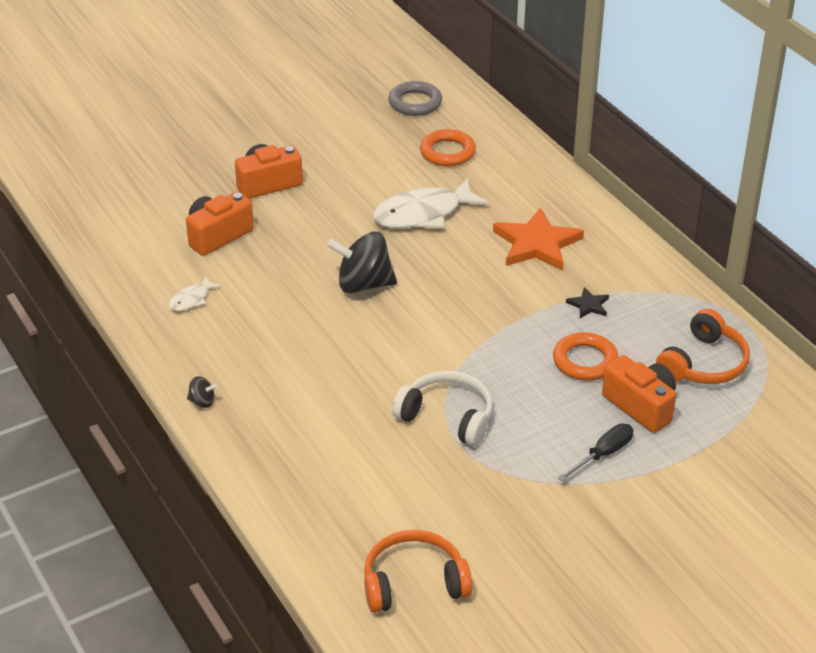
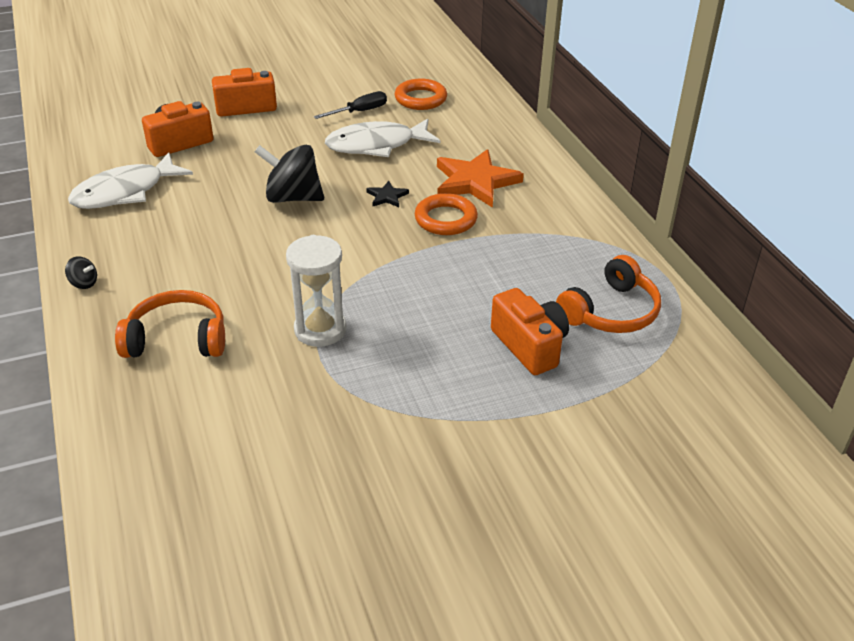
camera: 10 degrees right, 0 degrees up
white fish [168,276,222,311] -> white fish [68,152,193,209], size x2.08
orange headphones [364,530,472,613] -> orange headphones moved to [115,290,225,358]
grey ring [389,81,442,116] -> none
white headphones [392,371,493,446] -> white hourglass [286,235,347,347]
orange ring [553,332,619,381] -> orange ring moved to [415,193,478,235]
black screwdriver [558,424,634,481] -> black screwdriver moved to [314,91,387,119]
black star [566,287,609,318] -> black star moved to [366,181,409,207]

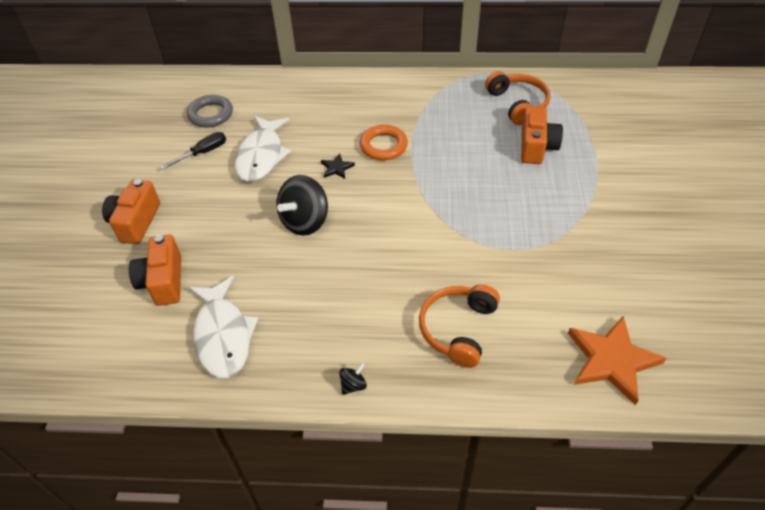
camera: 65 degrees left, 10 degrees up
white hourglass [286,235,347,347] -> none
black screwdriver [314,91,387,119] -> black screwdriver turned 60 degrees clockwise [160,132,226,170]
orange ring [395,79,447,110] -> grey ring [187,95,233,128]
orange star [437,149,524,208] -> orange star moved to [568,316,666,405]
orange camera [491,288,569,375] -> orange camera turned 105 degrees clockwise [521,106,563,164]

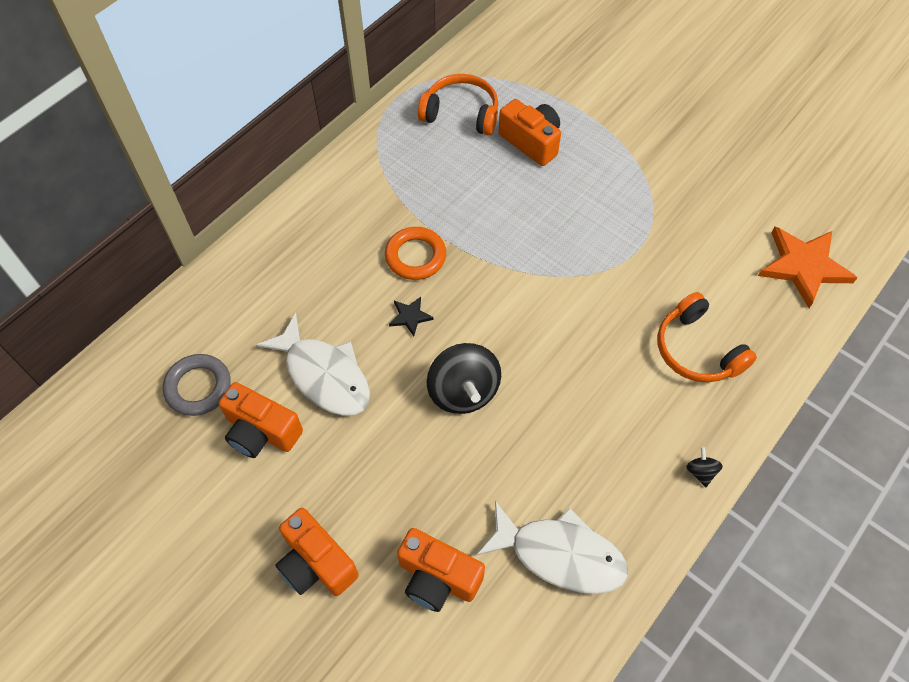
camera: 55 degrees left, 10 degrees up
black screwdriver [160,132,226,170] -> orange camera [219,382,303,458]

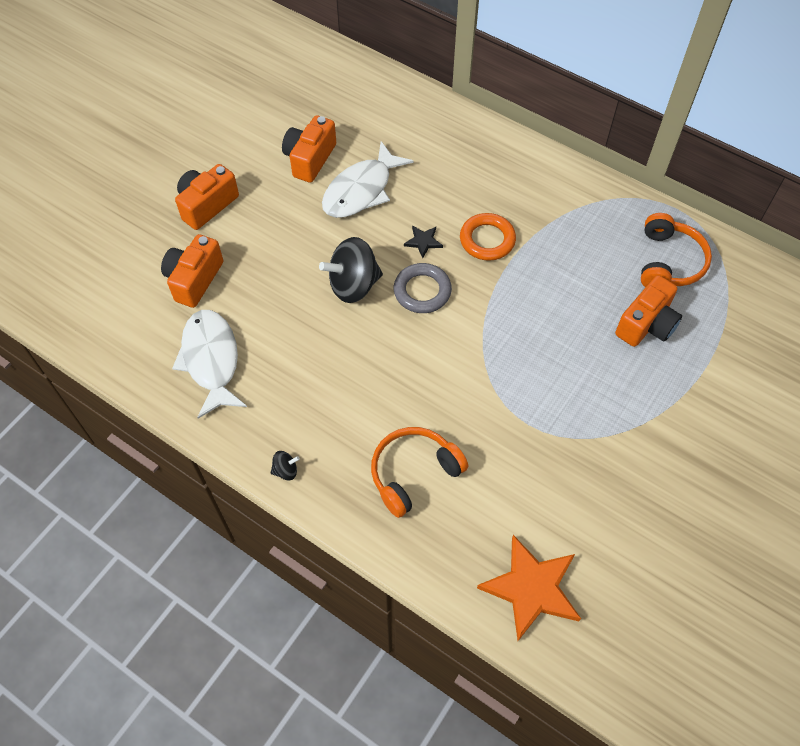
camera: 85 degrees right, 0 degrees up
grey ring [163,354,231,416] -> grey ring moved to [394,263,452,313]
white fish [477,501,628,594] -> white fish turned 150 degrees clockwise [172,310,247,419]

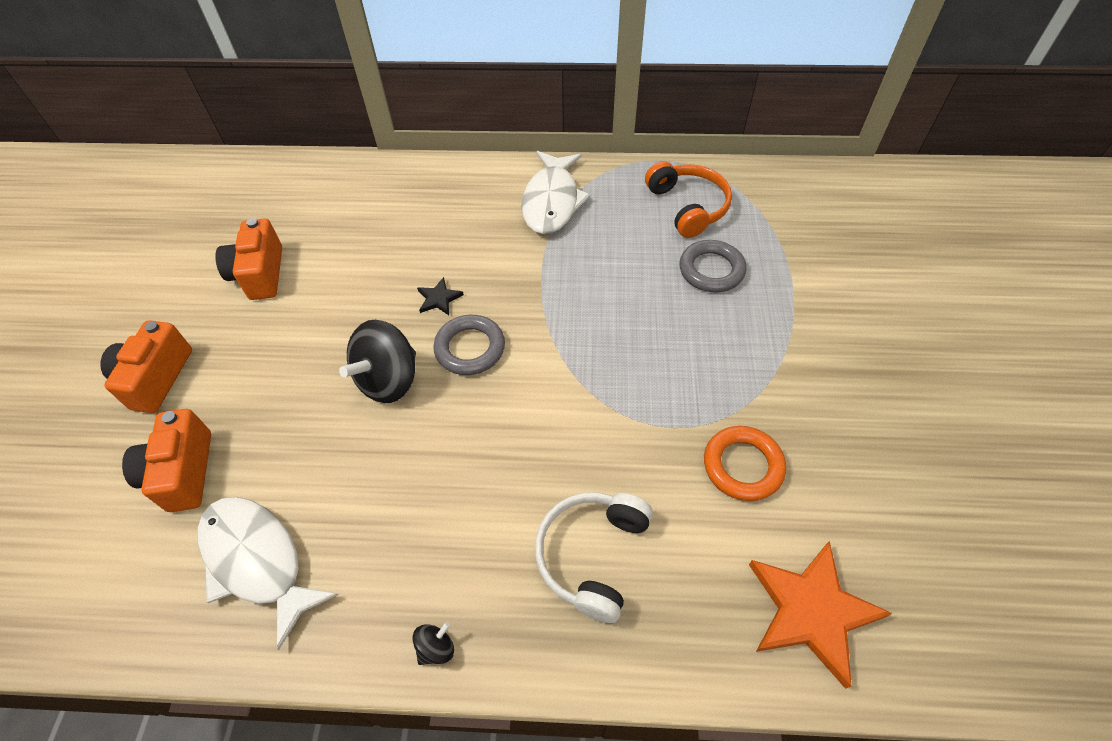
camera: 30 degrees left, 5 degrees down
white fish [322,141,413,218] -> white fish moved to [521,151,590,234]
orange headphones [371,427,468,518] -> white headphones [535,492,653,623]
orange ring [460,213,516,261] -> orange ring moved to [704,426,786,501]
orange camera [615,275,682,347] -> grey ring [679,240,747,293]

